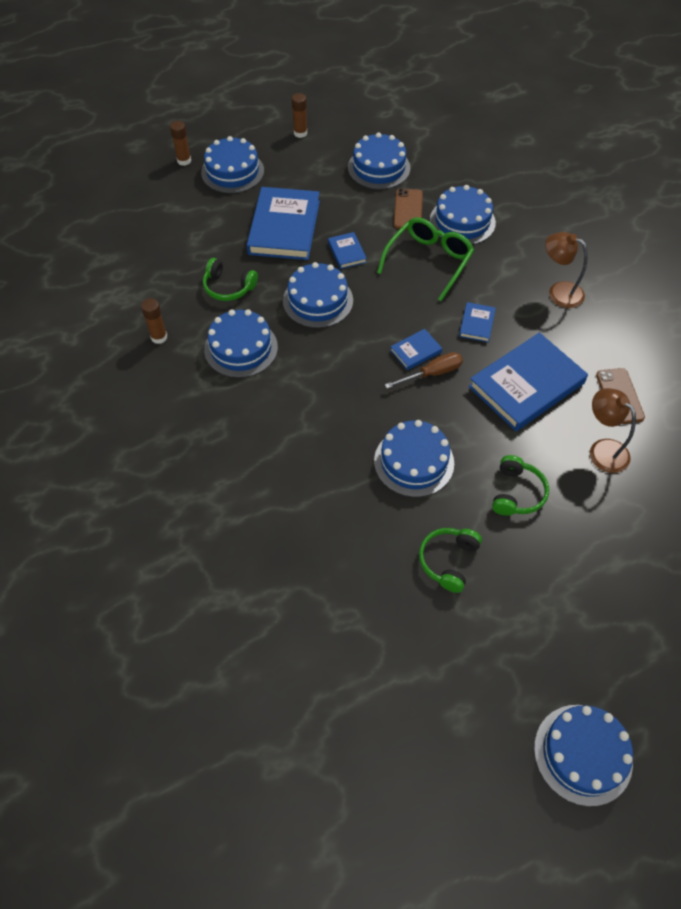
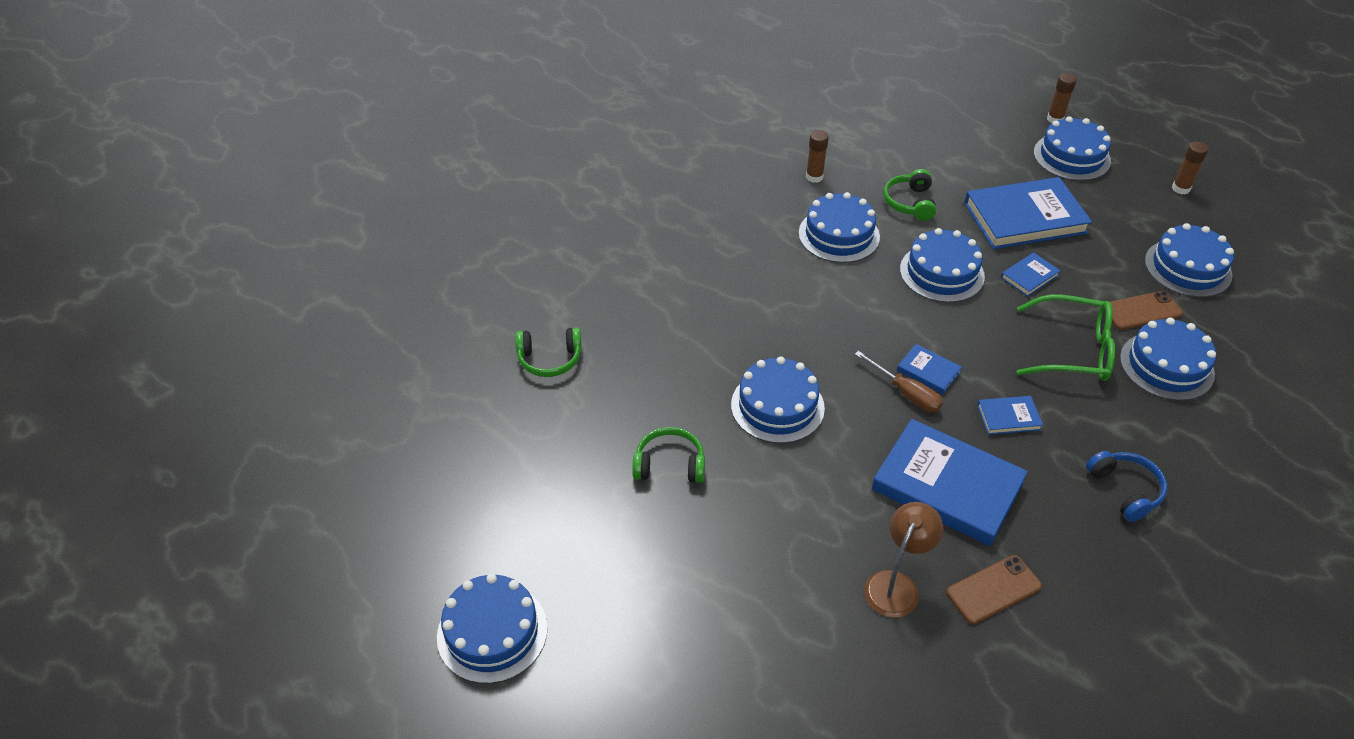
camera: 70 degrees right, 10 degrees down
green headphones [492,455,549,516] -> green headphones moved to [515,327,582,377]
brown lamp [545,232,588,308] -> blue headphones [1086,451,1167,522]

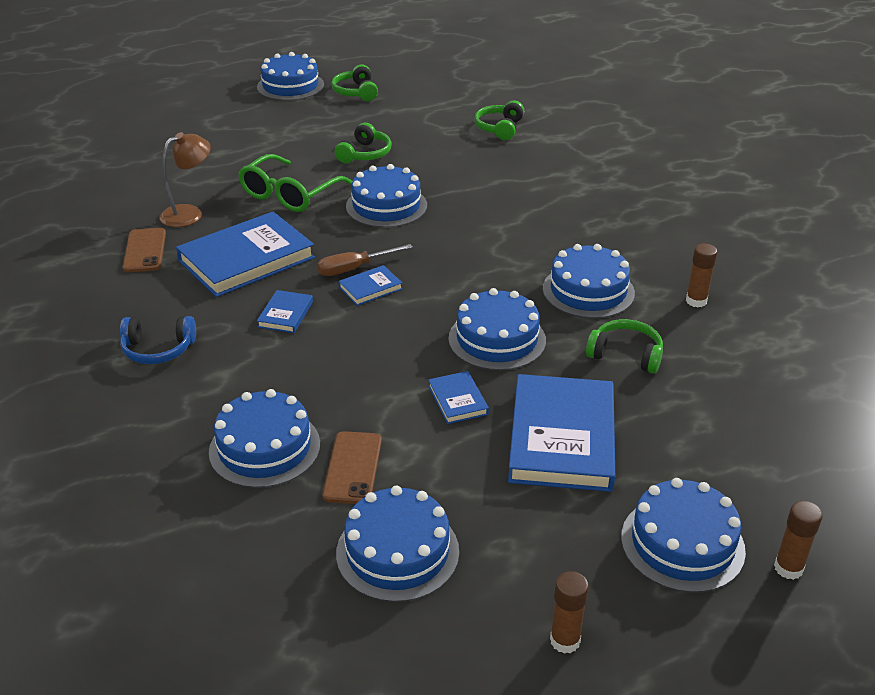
camera: 110 degrees right, 10 degrees down
brown lamp [864,502,943,618] -> brown lamp turned 90 degrees counterclockwise [160,132,211,227]
green glasses [1017,294,1115,381] -> green glasses moved to [238,154,352,212]
none -> green headphones [332,65,378,101]

